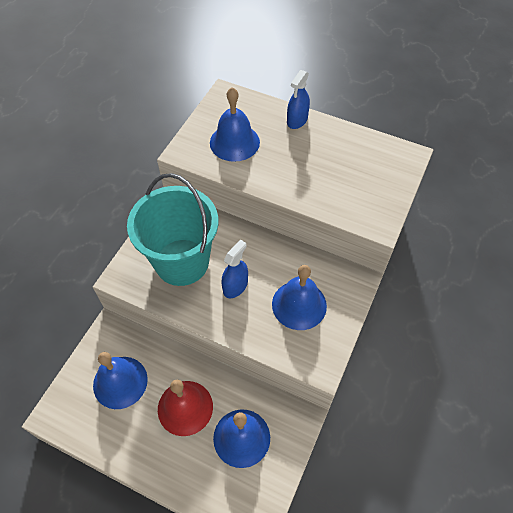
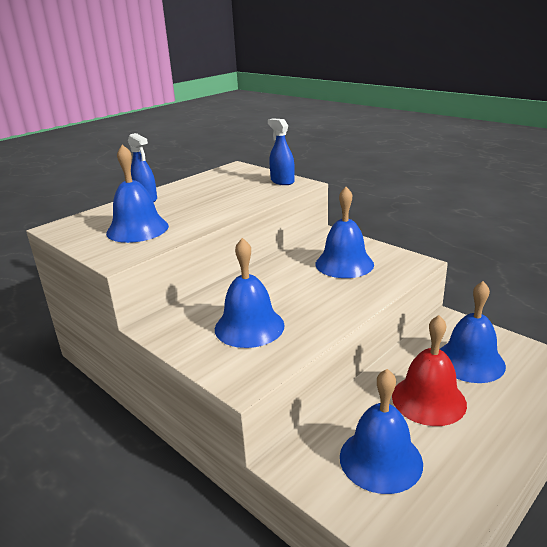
camera: 70 degrees left, 30 degrees down
turquoise bucket [127,173,218,286] -> blue bell [215,238,285,348]
blue spray bottle [221,240,248,298] -> blue spray bottle moved to [268,118,295,185]

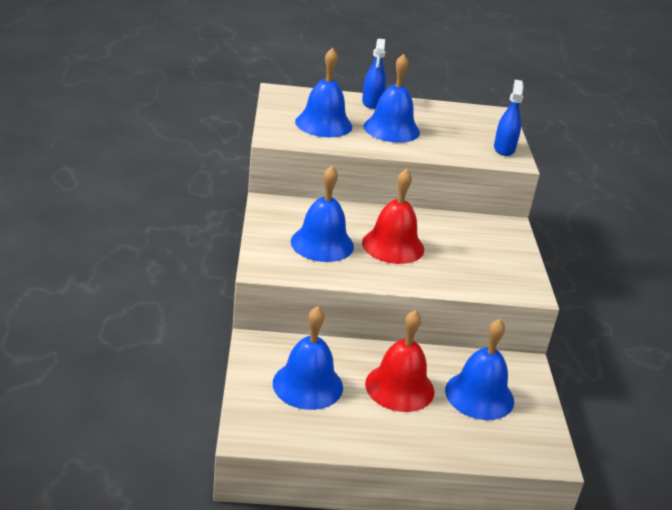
camera: 40 degrees right, 5 degrees up
blue bell [315,187,374,278] -> blue bell moved to [363,54,420,143]
none -> red bell [362,169,424,264]

